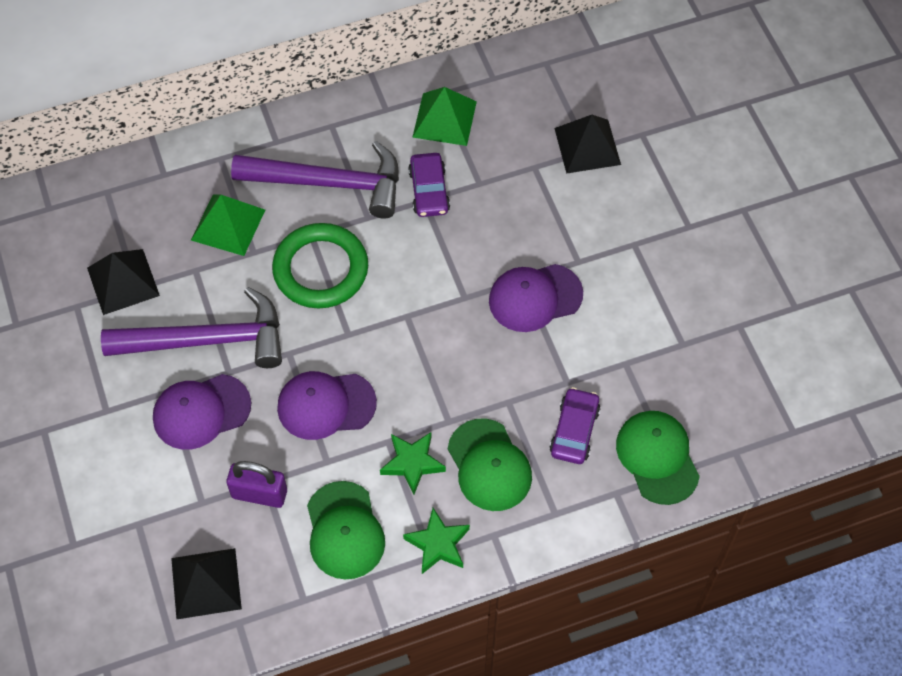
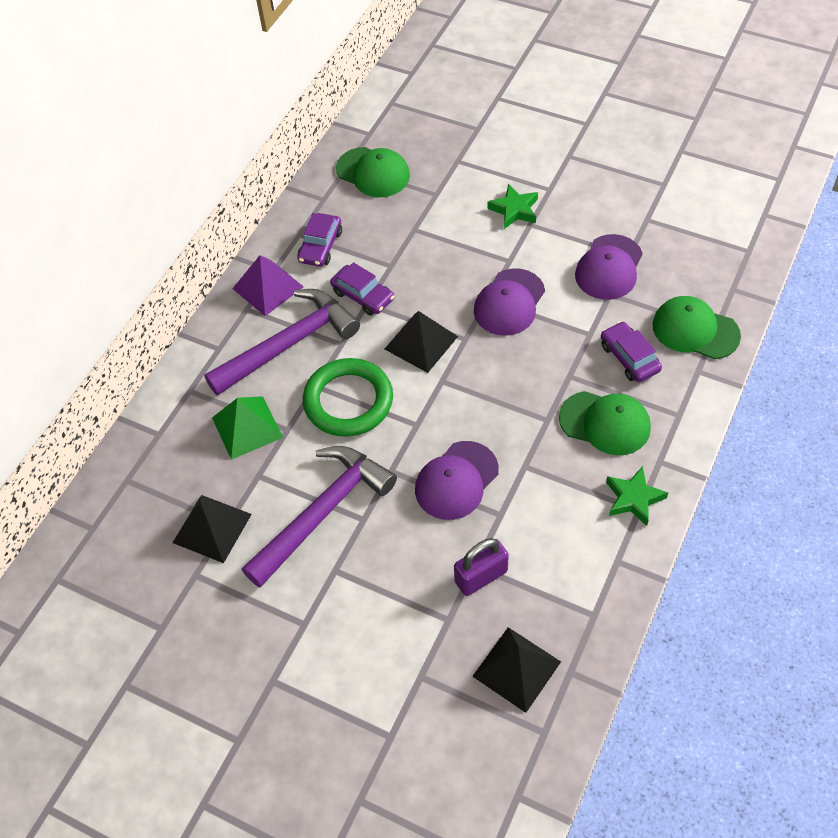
camera: 40 degrees left, 5 degrees down
purple cap [153,374,251,450] -> purple cap moved to [575,234,643,300]
green cap [307,481,385,579] -> green cap moved to [336,147,410,197]
green star [380,432,446,494] -> green star moved to [488,184,538,229]
green pyramid [412,87,477,146] -> purple car [297,213,342,267]
black pyramid [554,115,621,174] -> black pyramid moved to [385,311,458,373]
none -> purple pyramid [232,255,304,316]

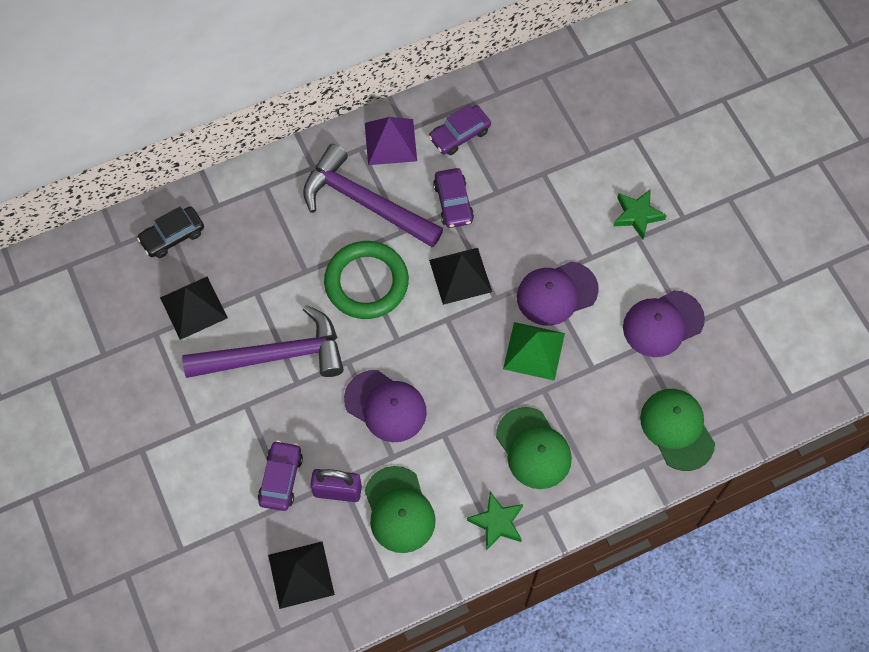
camera: 35 degrees right, 10 degrees up
purple hammer [204,289,360,396] -> purple hammer turned 150 degrees counterclockwise [303,144,443,248]
green pyramid [212,396,283,460] -> green pyramid moved to [503,322,565,381]
green cap [336,147,410,197] -> green cap moved to [365,466,436,553]
purple cap [415,441,499,520] -> purple cap turned 135 degrees counterclockwise [344,370,427,442]
purple car [601,321,662,382] -> purple car moved to [258,440,303,511]
none -> black car [137,206,204,258]

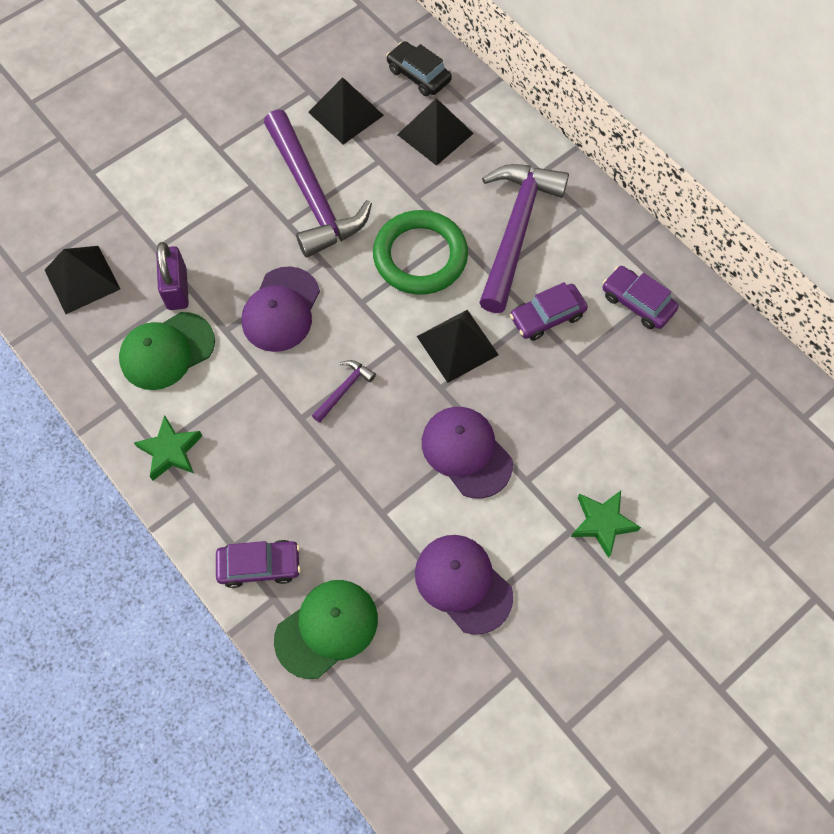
camera: 75 degrees right, 0 degrees up
purple car [258,440,303,511] -> purple car moved to [216,540,301,588]
purple pyramid [365,117,417,165] -> none
green cap [496,407,572,489] -> none
green pyramid [503,322,565,381] -> none
none -> purple hammer [312,360,376,423]
none -> black pyramid [397,98,474,166]

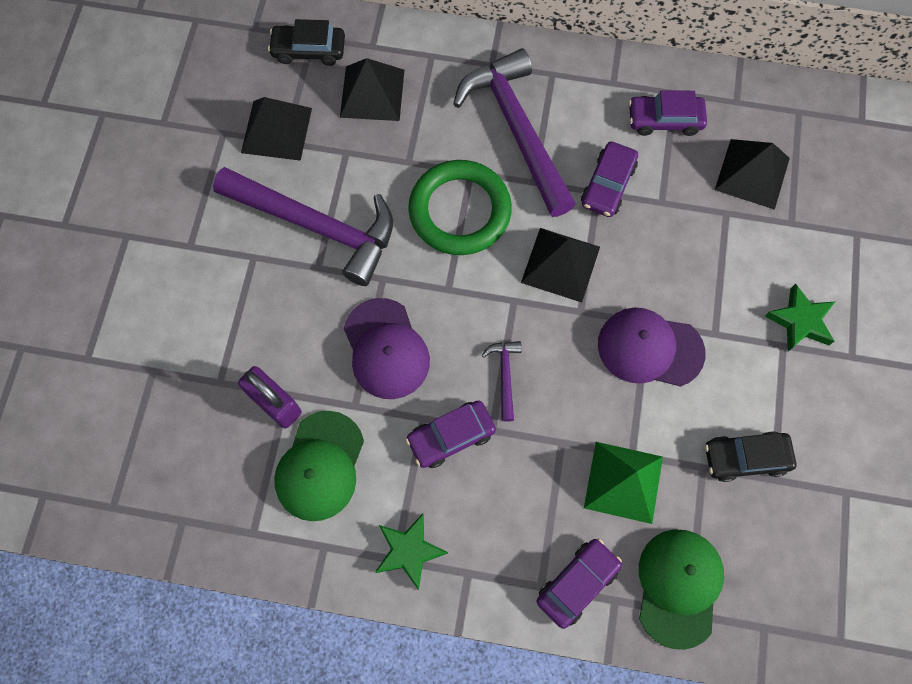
camera: 40 degrees left, 5 degrees up
black pyramid [45,246,120,314] -> black pyramid moved to [715,139,790,210]
purple cap [415,535,513,635] -> black car [705,431,796,482]
none -> purple car [406,400,496,468]
none -> green pyramid [584,442,663,524]

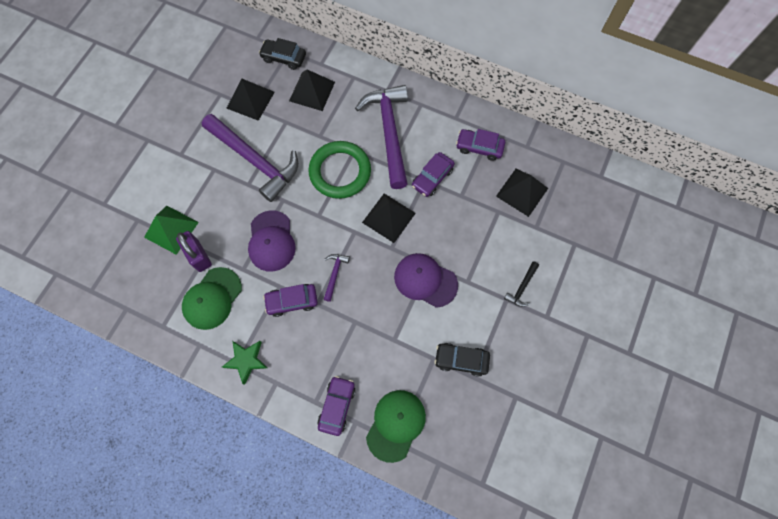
camera: 15 degrees right, 0 degrees up
purple car [536,539,622,629] -> purple car turned 45 degrees counterclockwise [317,376,356,436]
green pyramid [584,442,663,524] -> green pyramid moved to [144,206,199,255]
green star [765,284,836,351] -> black hammer [504,261,539,307]

